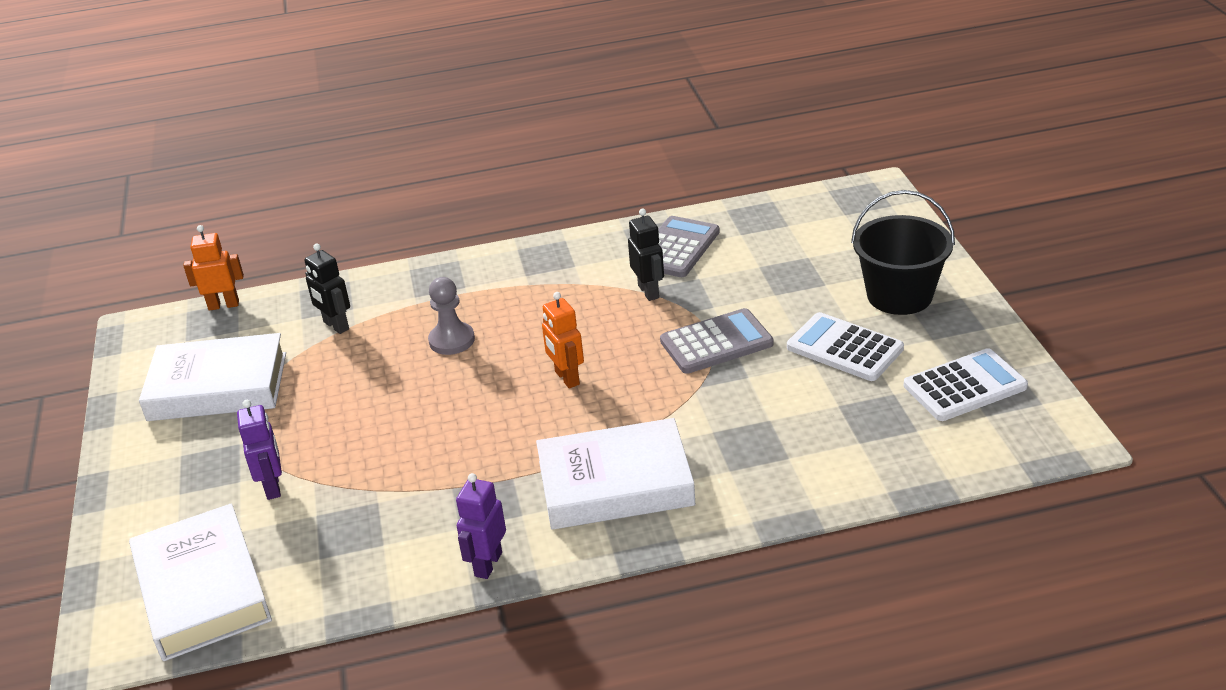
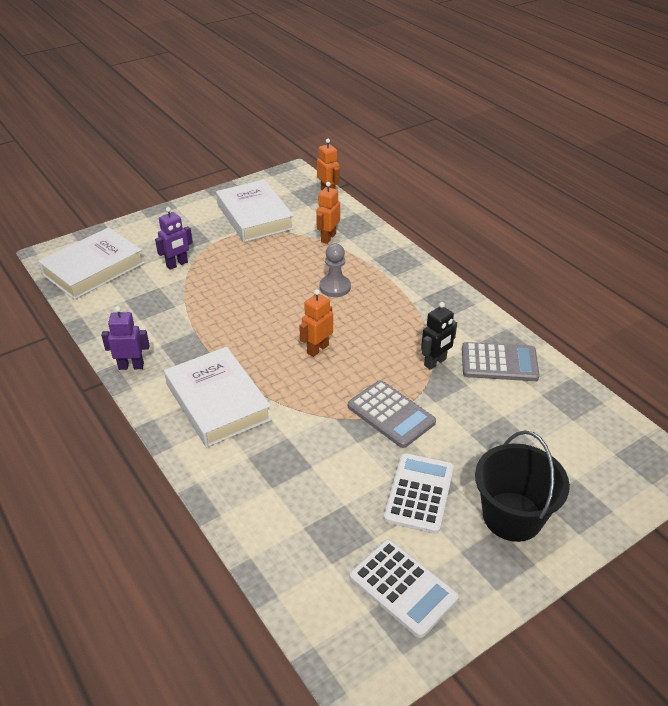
camera: 65 degrees right, 5 degrees up
black robot [304,243,350,334] -> orange robot [316,182,340,244]

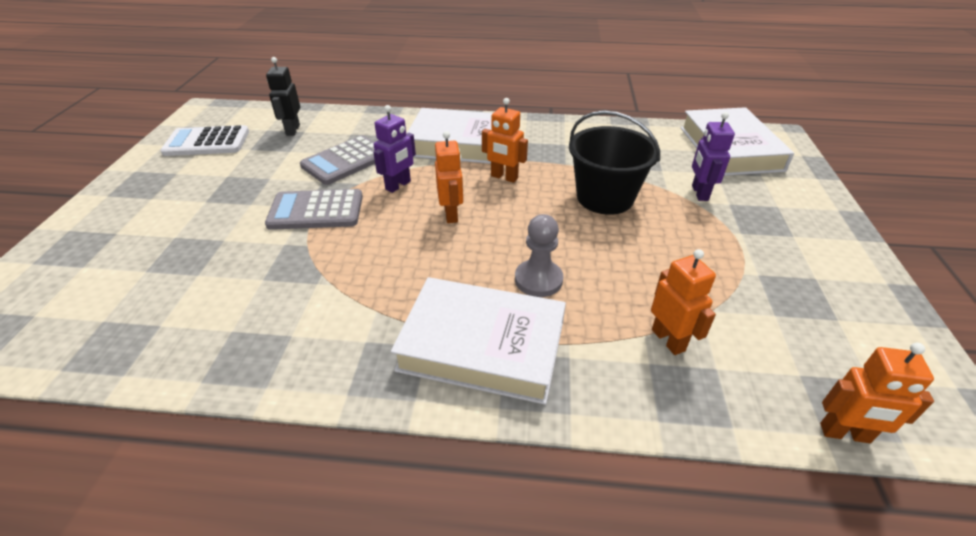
camera: 130 degrees right, 0 degrees up
purple robot [101,306,150,370] -> purple robot moved to [373,105,416,193]
white book [216,180,294,242] -> white book moved to [391,277,566,405]
white calculator [384,453,454,534] -> none
black robot [421,302,457,370] -> black robot moved to [266,57,300,136]
grey calculator [462,342,540,381] -> grey calculator moved to [300,136,375,185]
black bucket [475,431,570,542] -> black bucket moved to [569,111,660,215]
none -> orange robot [482,98,528,183]

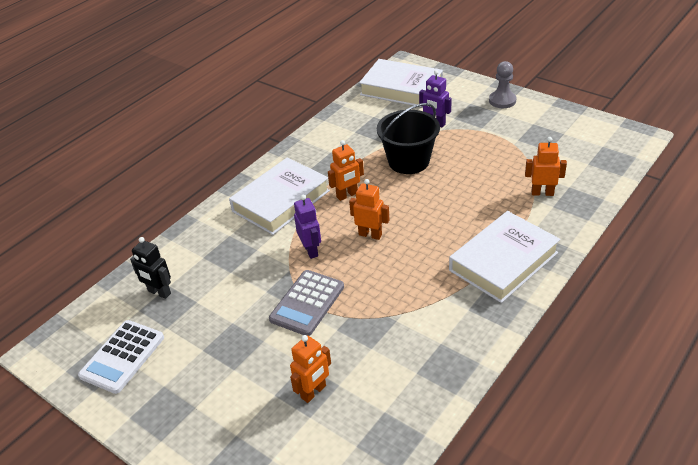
camera: 55 degrees left, 0 degrees up
grey calculator [300,136,375,185] -> none
grey pawn [515,214,563,297] -> grey pawn moved to [489,61,516,108]
orange robot [820,343,934,443] -> orange robot moved to [290,335,331,403]

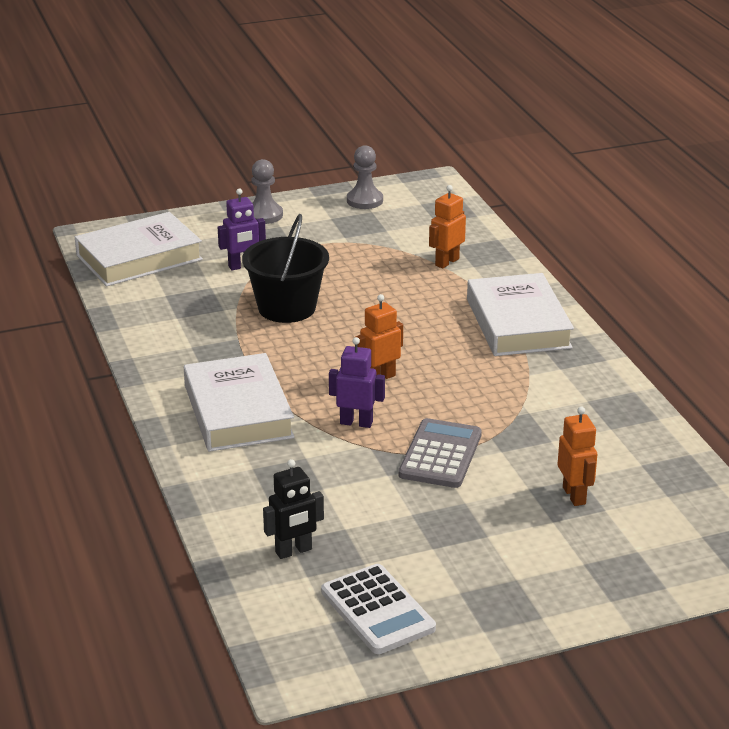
camera: 60 degrees left, 10 degrees down
grey calculator [269,270,344,336] -> grey calculator turned 135 degrees counterclockwise [399,418,482,488]
orange robot [328,140,364,201] -> none
none -> grey pawn [347,145,383,209]

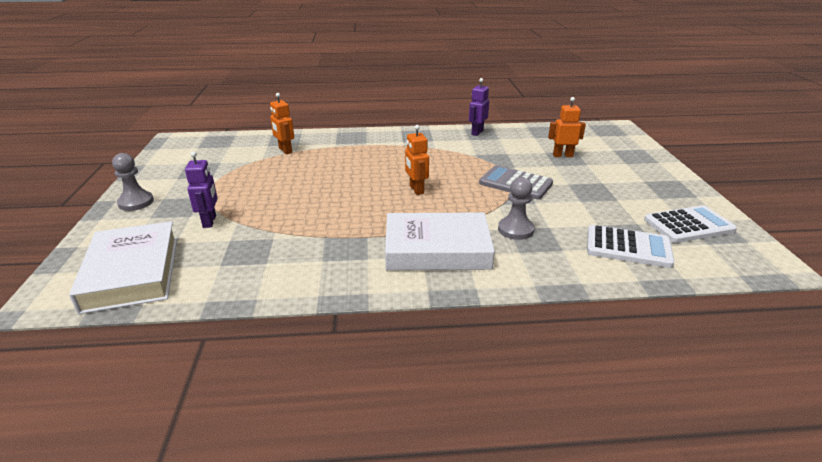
camera: 75 degrees left, 0 degrees up
black bucket [242,214,329,323] -> none
black robot [263,459,324,559] -> white calculator [587,225,675,268]
purple robot [329,337,385,428] -> purple robot moved to [469,78,489,136]
grey pawn [347,145,383,209] -> grey pawn moved to [498,177,535,240]
white book [467,273,574,356] -> none

